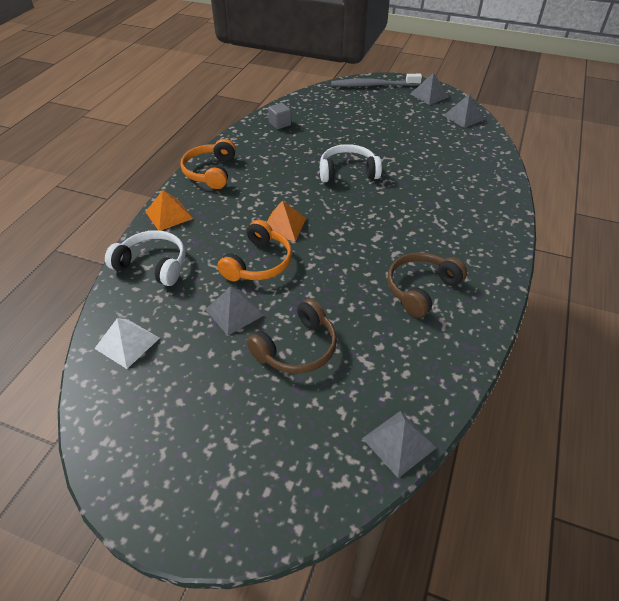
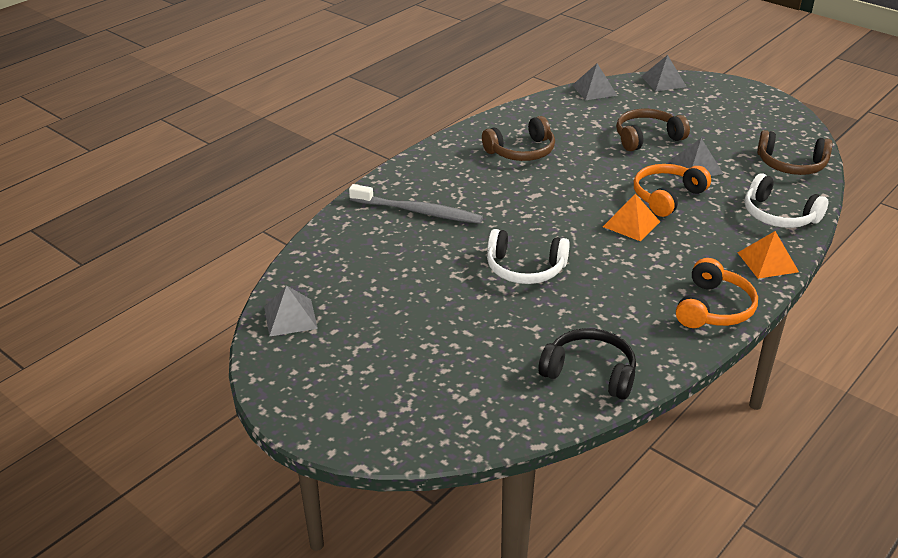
camera: 160 degrees left, 10 degrees down
white pyramid [94,318,160,369] -> brown headphones [757,130,832,175]
grey cube [268,103,291,129] -> black headphones [538,328,636,400]
grey toothbrush [331,74,422,87] -> grey toothbrush moved to [349,184,483,224]
grey pyramid [411,72,449,105] -> grey pyramid moved to [641,55,687,91]

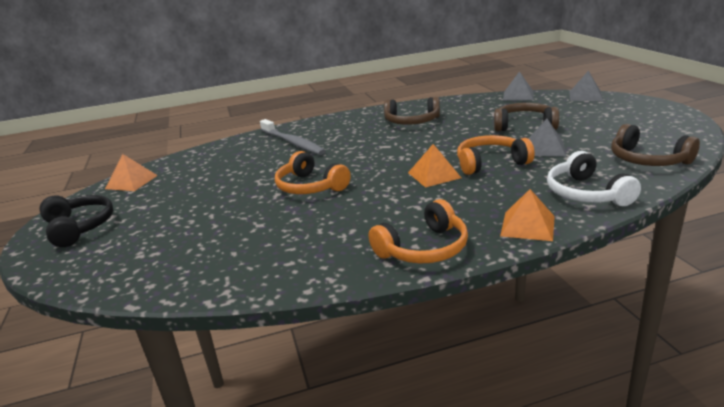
camera: 35 degrees right, 10 degrees down
grey pyramid [264,285,318,337] -> orange pyramid [105,154,158,191]
white headphones [487,229,570,284] -> orange headphones [275,151,351,194]
black headphones [538,328,636,400] -> black headphones moved to [39,195,113,247]

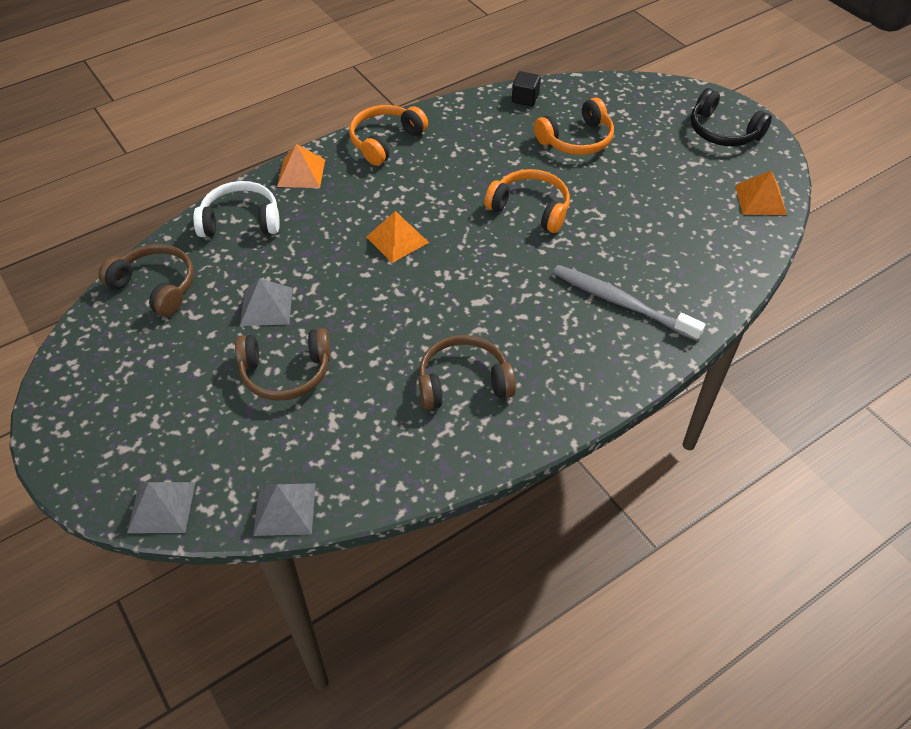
camera: 160 degrees right, 25 degrees up
orange headphones [457,135,535,175] -> orange headphones moved to [534,97,614,155]
white headphones [547,151,641,206] -> white headphones turned 60 degrees counterclockwise [193,181,280,237]
none -> black cube [512,71,541,106]

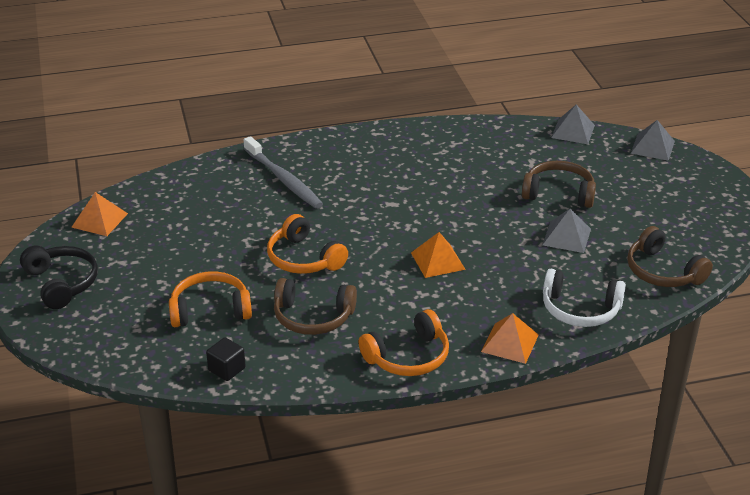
camera: 160 degrees left, 15 degrees down
brown headphones [419,335,516,410] -> brown headphones moved to [274,278,357,335]

